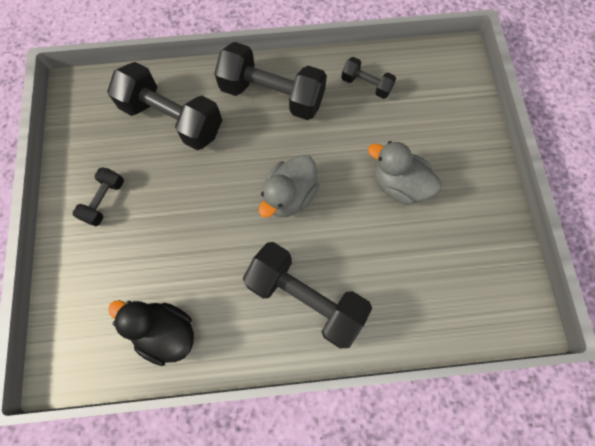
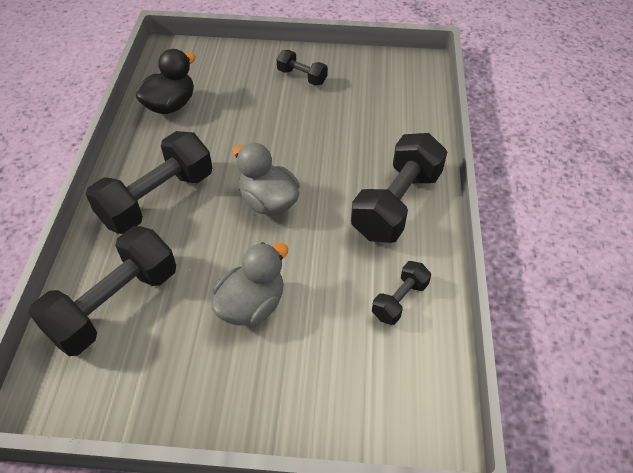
camera: 100 degrees right, 20 degrees down
black dumbbell [107,62,222,150] -> black dumbbell moved to [29,226,176,356]

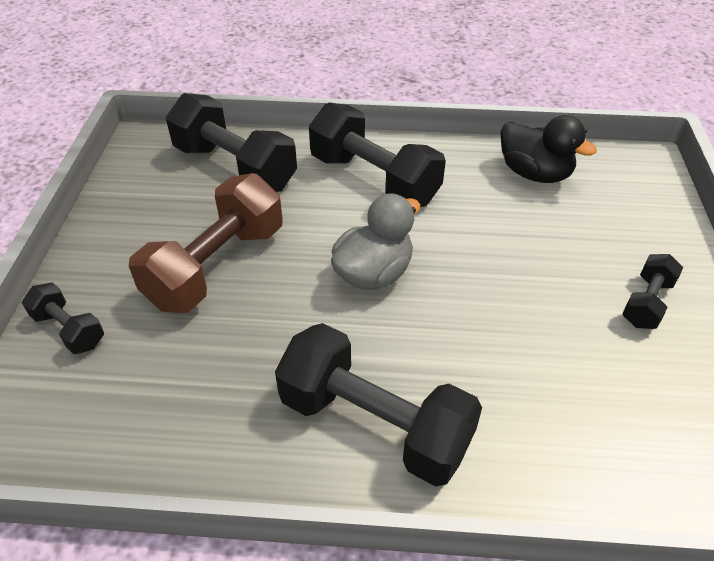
camera: 90 degrees right, 5 degrees down
grey duck [211,242,288,326] -> brown dumbbell [129,173,283,313]
black dumbbell [372,261,431,325] -> black dumbbell moved to [22,283,104,354]

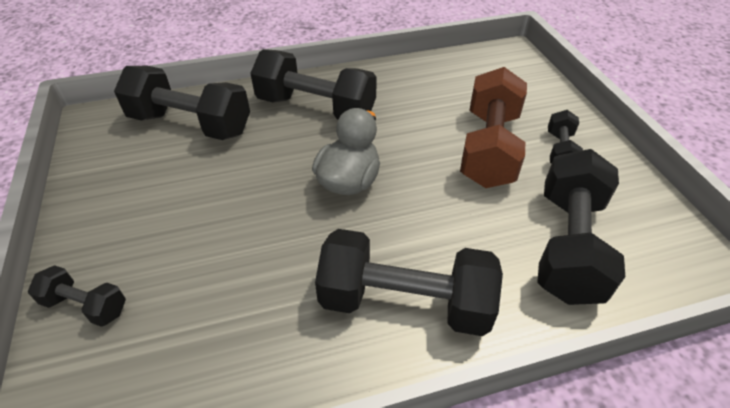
camera: 20 degrees left, 0 degrees up
brown dumbbell [129,173,283,313] -> brown dumbbell moved to [460,67,527,188]
black duck [500,115,597,183] -> none
none -> black dumbbell [537,149,625,305]

